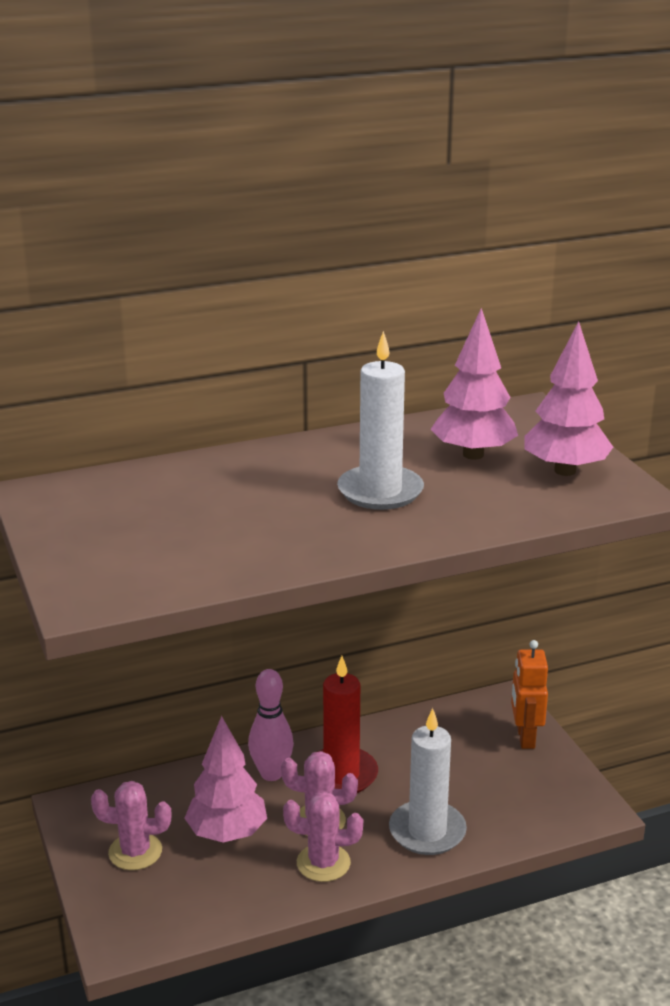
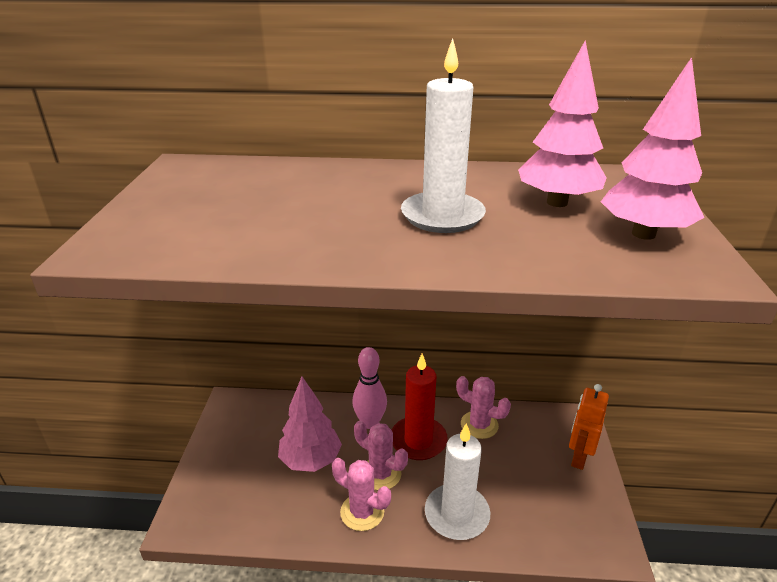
camera: 25 degrees right, 5 degrees up
pink cactus [91,781,172,870] -> pink cactus moved to [456,376,511,439]

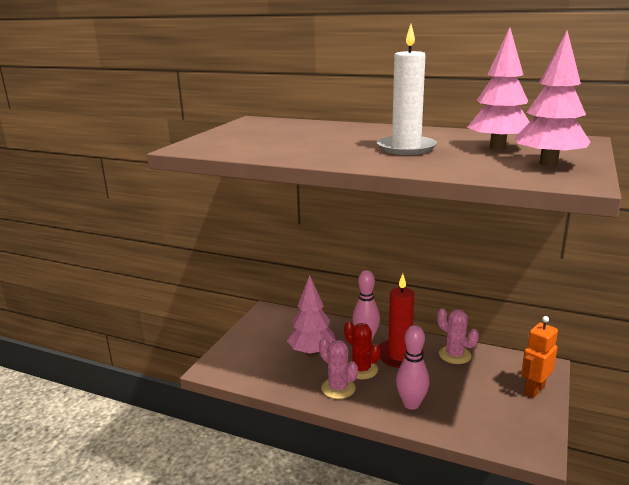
camera: 20 degrees right, 10 degrees down
pink cactus [354,421,408,490] -> red cactus [344,321,380,379]
white candle [425,423,490,540] -> pink bowling pin [396,325,429,410]

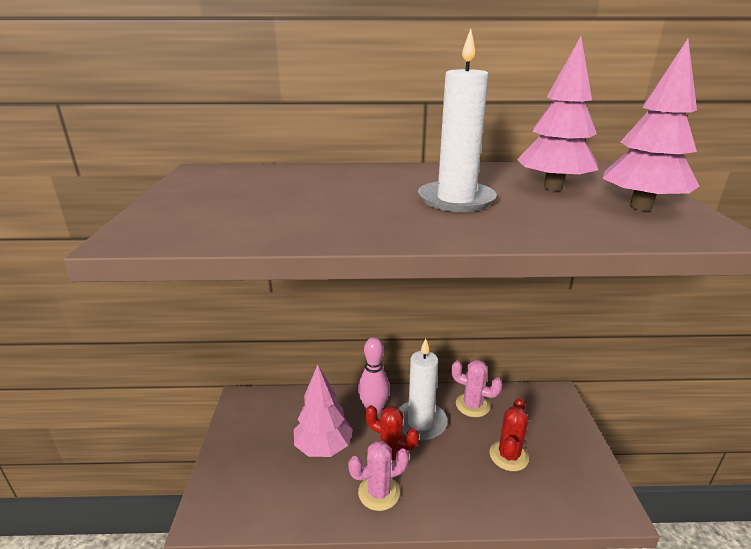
camera: 25 degrees left, 5 degrees up
pink cactus [319,338,358,399] -> pink cactus turned 45 degrees counterclockwise [348,441,409,511]
red candle [379,274,424,368] -> white candle [398,338,447,440]
pink bowling pin [396,325,429,410] -> none
orange robot [521,316,558,398] -> none
none -> red cactus [489,398,529,471]

